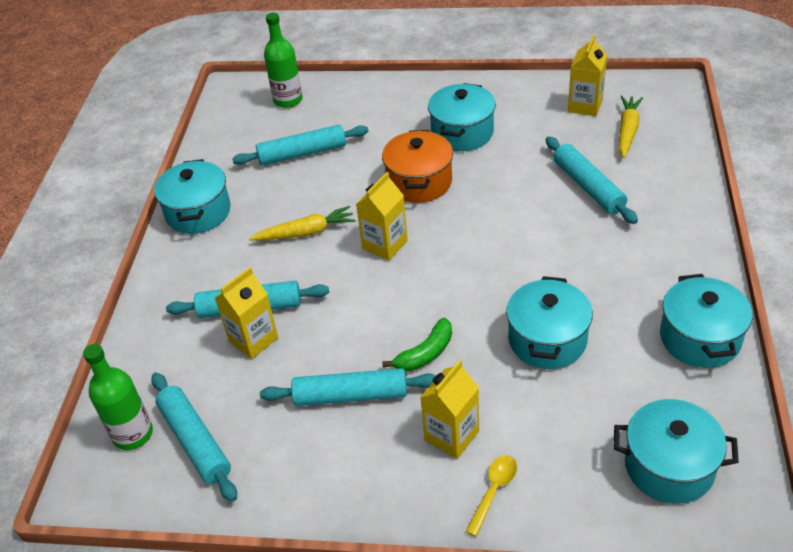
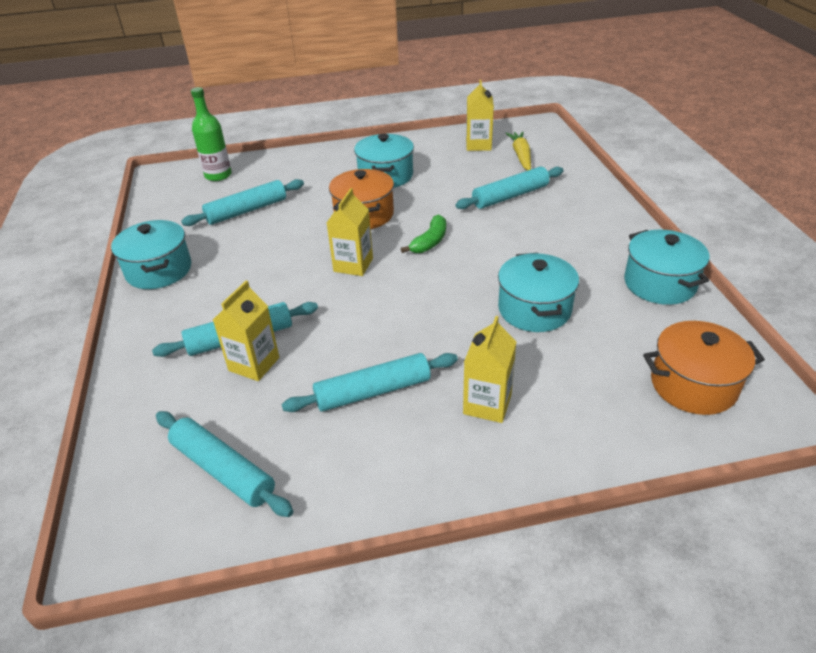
camera: 20 degrees left, 5 degrees down
green bottle [83,344,153,450] -> none
yellow carrot [249,206,356,241] -> none
green banana [382,318,452,372] -> green banana moved to [401,214,446,253]
yellow spoon [466,455,517,537] -> none
turquoise rolling pin [546,137,638,224] -> turquoise rolling pin turned 75 degrees counterclockwise [455,167,563,209]
turquoise pot [614,399,739,504] -> orange pot [643,321,765,415]

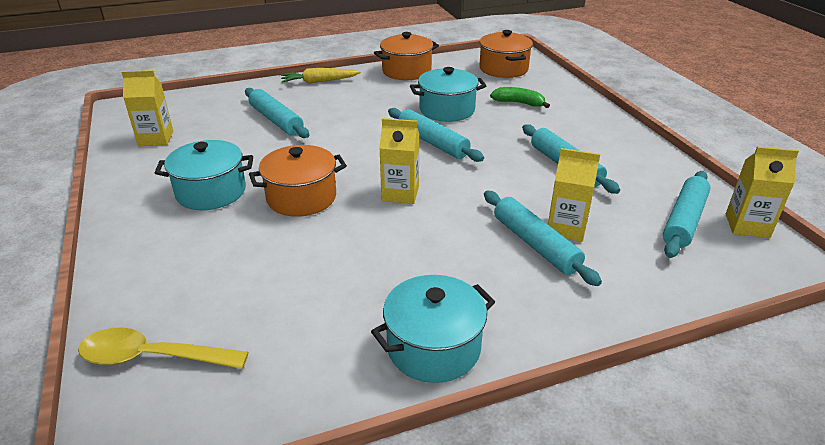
camera: 100 degrees left, 5 degrees down
turquoise rolling pin [181,179,304,226] -> turquoise rolling pin moved to [388,108,484,162]
green bottle [191,87,232,181] -> yellow spoon [78,328,249,369]
green banana [401,214,446,253] -> green banana moved to [490,87,550,108]
yellow carton [463,316,516,423] -> yellow carton moved to [726,147,799,238]
yellow carrot [505,132,531,170] -> yellow carrot moved to [281,68,361,83]
turquoise pot [624,230,709,305] -> orange pot [374,32,439,80]

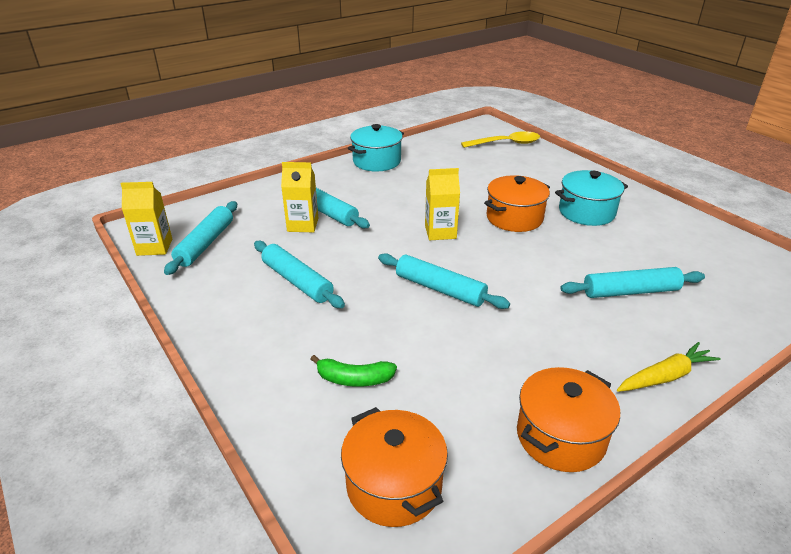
camera: 165 degrees right, 0 degrees up
yellow carton [122,70,173,146] -> none
turquoise rolling pin [245,88,309,138] -> turquoise rolling pin turned 45 degrees counterclockwise [561,267,705,298]
turquoise pot [410,67,486,122] -> none

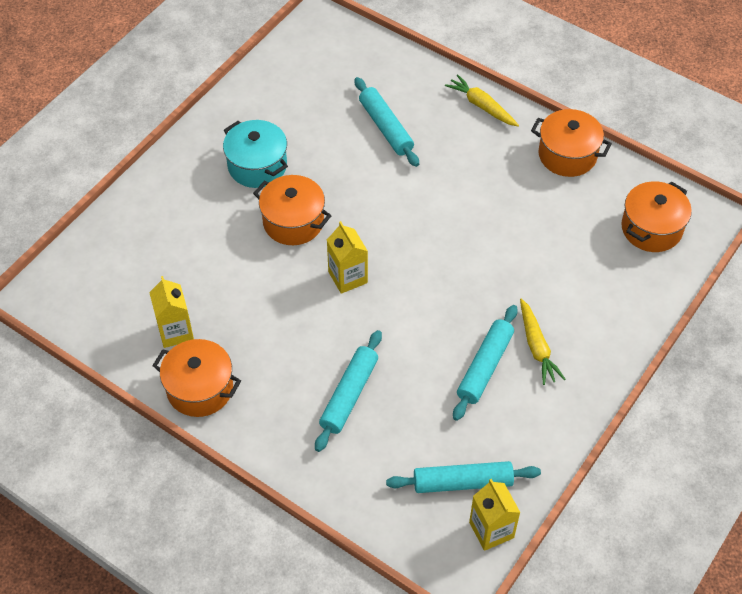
camera: 110 degrees left, 20 degrees up
yellow carton [281,162,318,232] -> yellow carton moved to [149,276,194,348]
green banana [311,355,397,387] -> none
turquoise pot [348,124,404,172] -> orange pot [152,339,241,417]
turquoise rolling pin [378,253,510,309] -> none
yellow spoon [461,131,540,148] -> none
none -> yellow carrot [520,298,565,385]

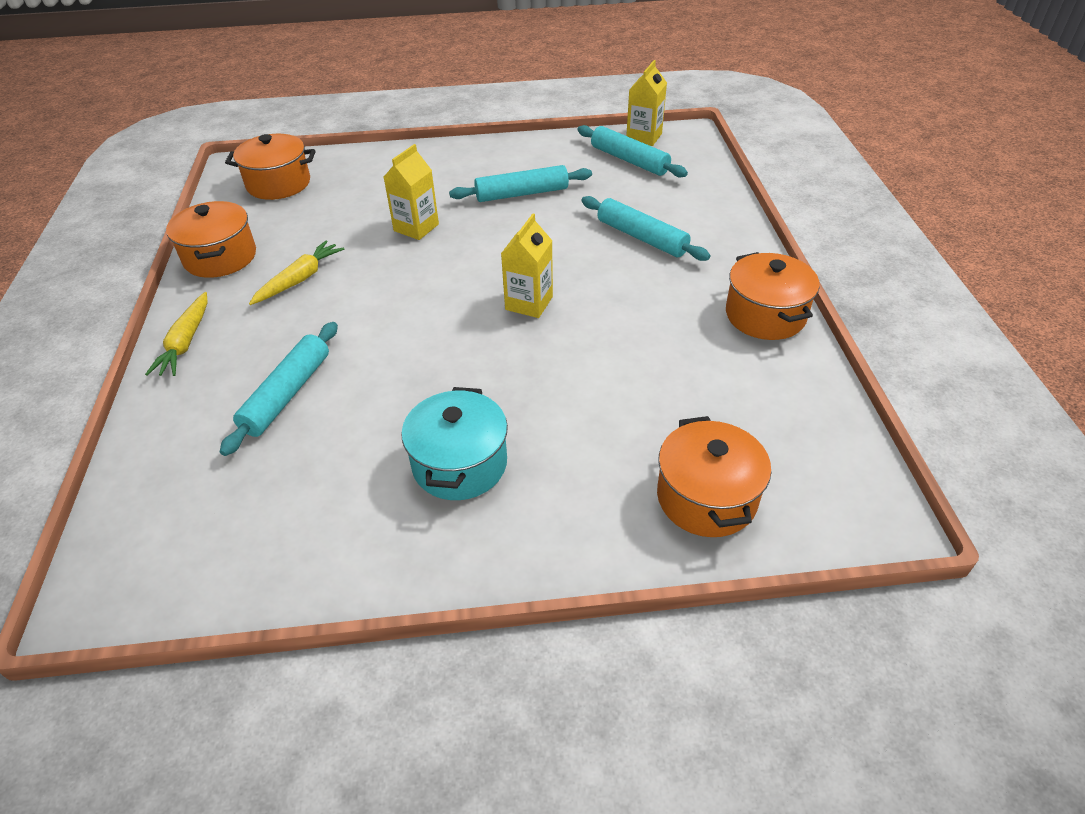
camera: 130 degrees left, 10 degrees down
yellow carton [149,276,194,348] -> yellow carton moved to [384,144,439,240]
orange pot [253,175,332,245] -> orange pot moved to [657,416,771,537]
turquoise rolling pin [315,330,382,452] -> turquoise rolling pin turned 60 degrees clockwise [581,196,710,261]
yellow carrot [520,298,565,385] -> yellow carrot moved to [249,240,344,305]

